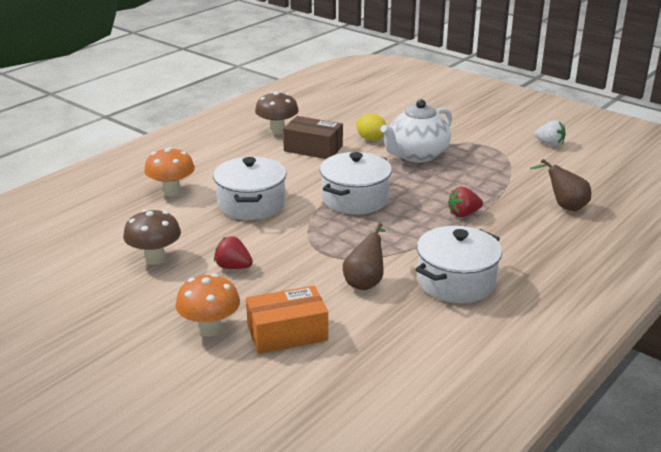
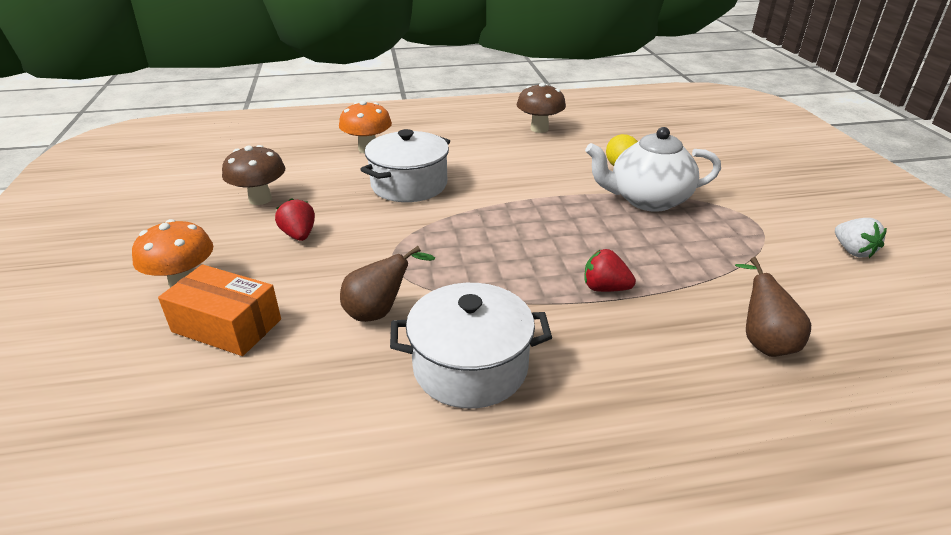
camera: 40 degrees right, 5 degrees up
brown box [283,116,343,159] -> none
white pot [320,152,392,215] -> none

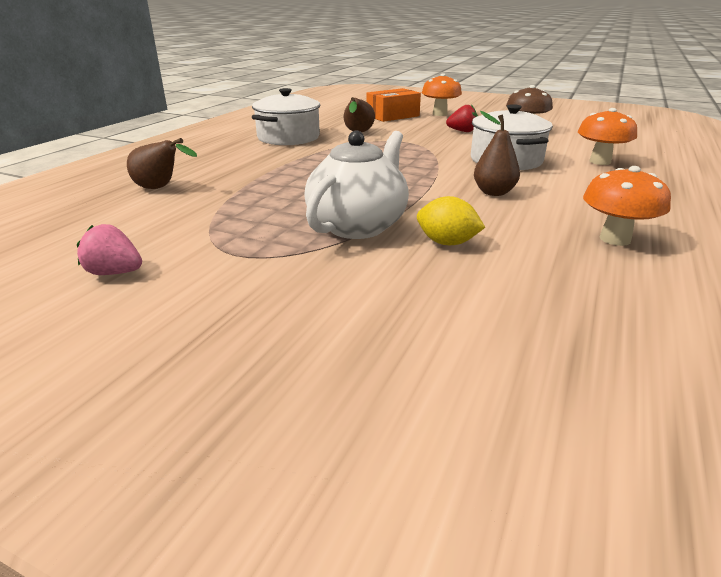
camera: 125 degrees right, 5 degrees down
brown mushroom [517,83,566,133] -> orange mushroom [583,166,671,246]
red strawberry [584,249,636,292] -> none
white strawberry [835,218,887,258] -> pink strawberry [77,224,142,275]
none -> brown pear [474,111,520,196]

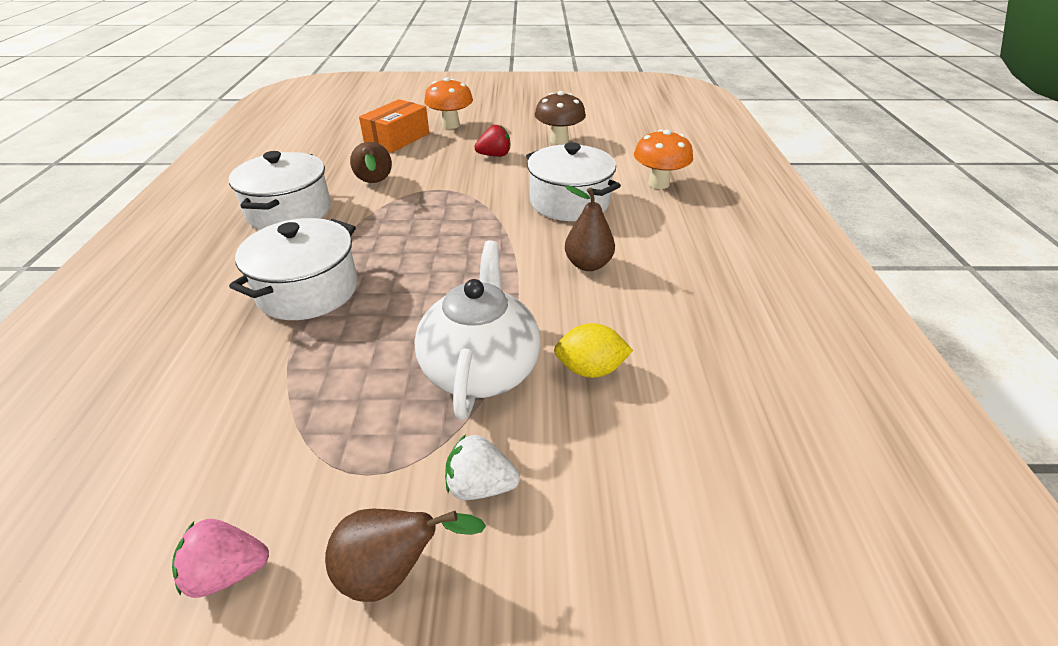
camera: 25 degrees left, 10 degrees up
brown pear [127,138,197,189] -> brown pear moved to [325,508,486,602]
orange mushroom [583,166,671,246] -> none
none -> white pot [229,218,358,320]
none -> white strawberry [445,434,520,500]

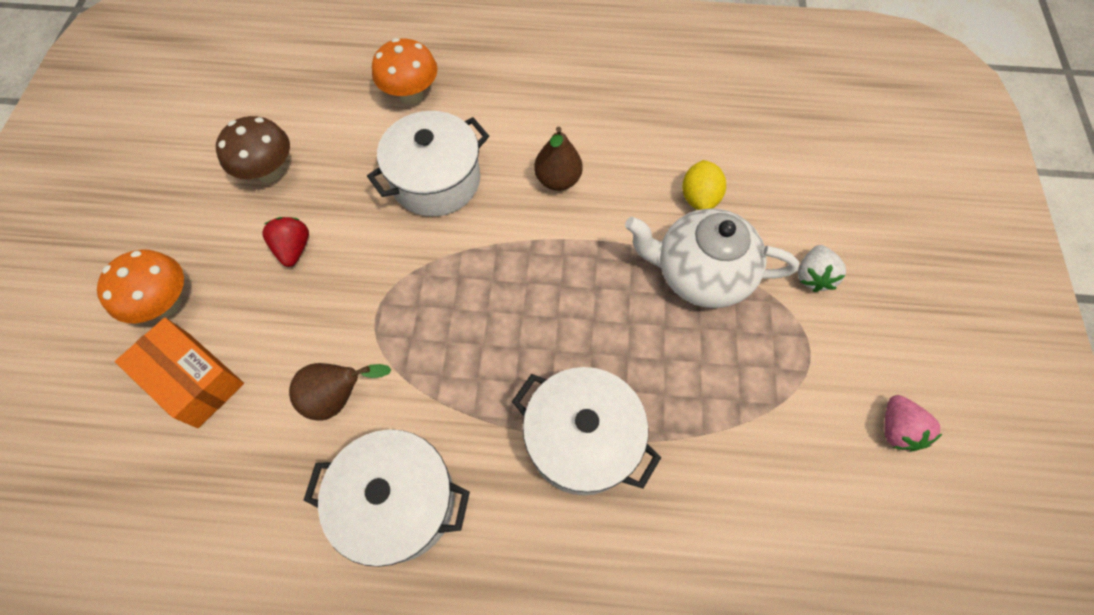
camera: 85 degrees left, 25 degrees up
brown pear [325,508,486,602] -> none

